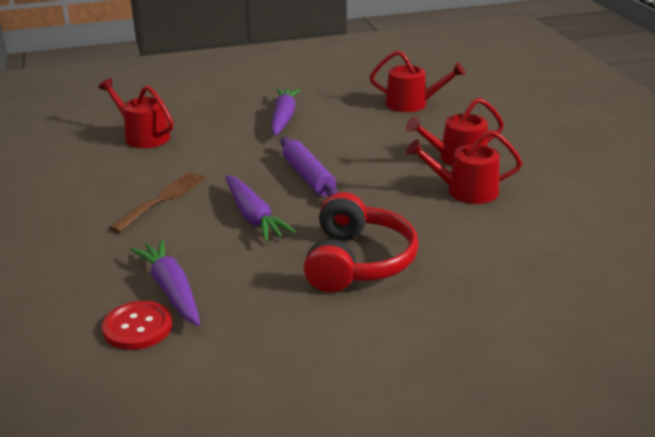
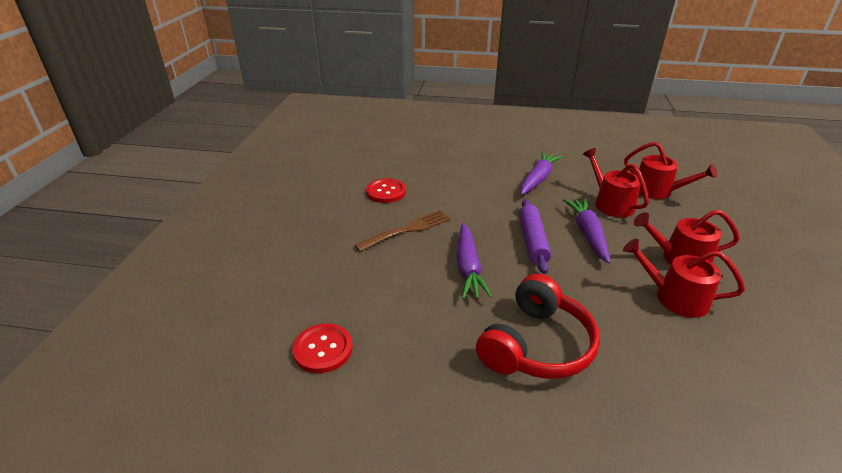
camera: 25 degrees right, 5 degrees up
red watering can [98,78,174,148] -> red watering can moved to [583,148,649,217]
purple carrot [130,239,200,326] -> purple carrot moved to [563,198,610,264]
none -> red button [366,178,406,203]

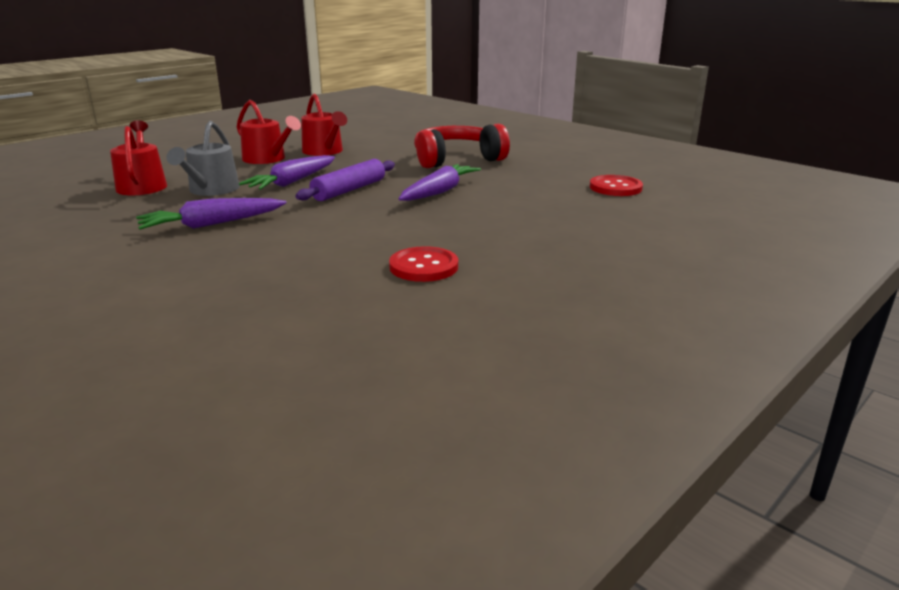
camera: 145 degrees left, 10 degrees down
brown fork [354,210,450,252] -> none
red watering can [583,148,649,217] -> grey watering can [166,121,240,196]

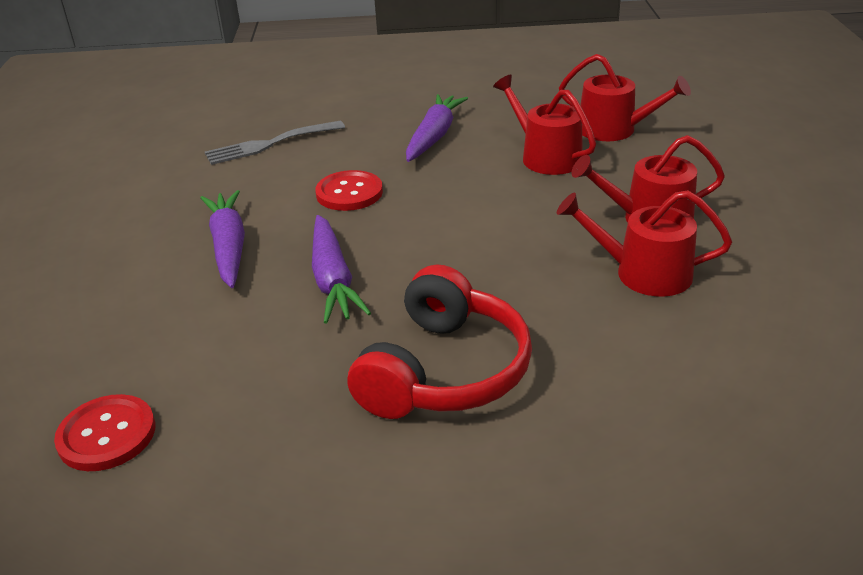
camera: 135 degrees right, 10 degrees up
grey watering can [166,121,240,196] -> red watering can [493,75,596,175]
purple carrot [239,155,335,190] -> purple carrot moved to [200,190,245,288]
purple rolling pin [296,159,395,201] -> none
red button [389,246,458,282] -> red button moved to [315,170,383,211]
none -> grey fork [205,121,345,165]

